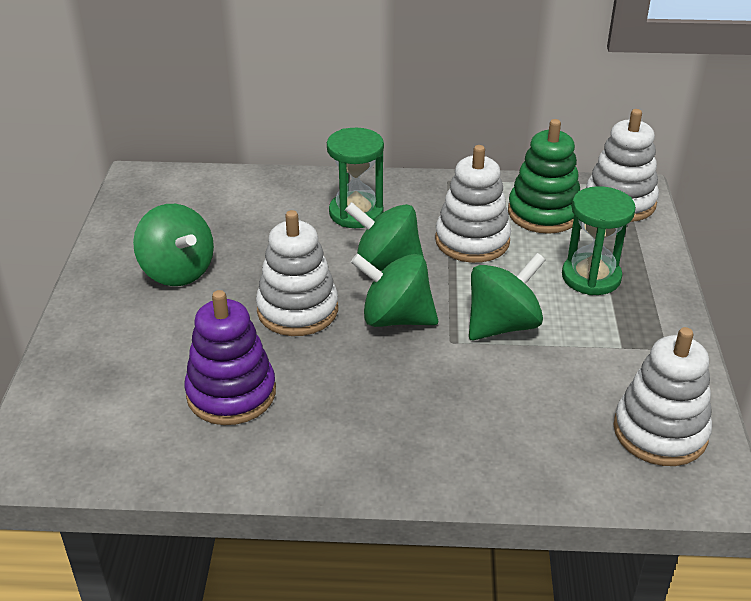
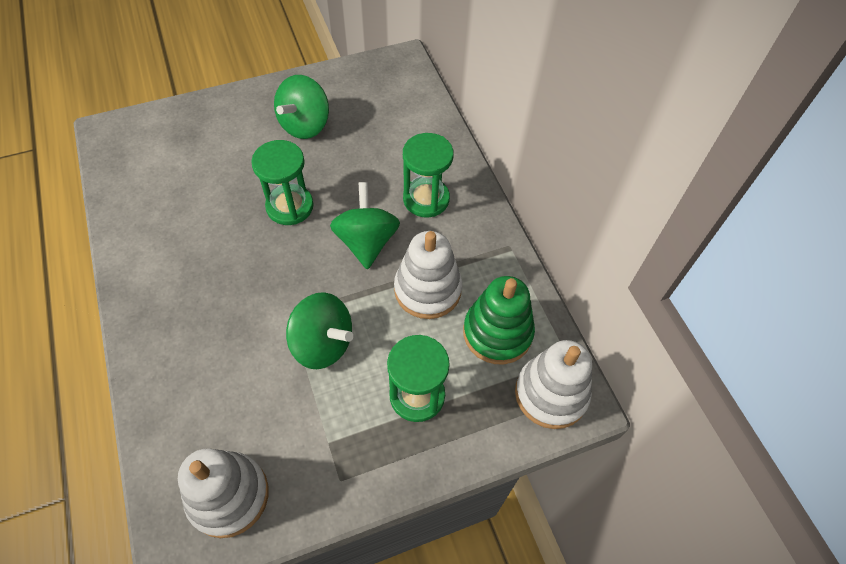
camera: 65 degrees right, 20 degrees up
purple stacking toy [184,290,276,425] -> none
white stacking toy [256,210,338,336] -> green hourglass [251,140,313,225]
green spinning top [351,253,438,327] -> none

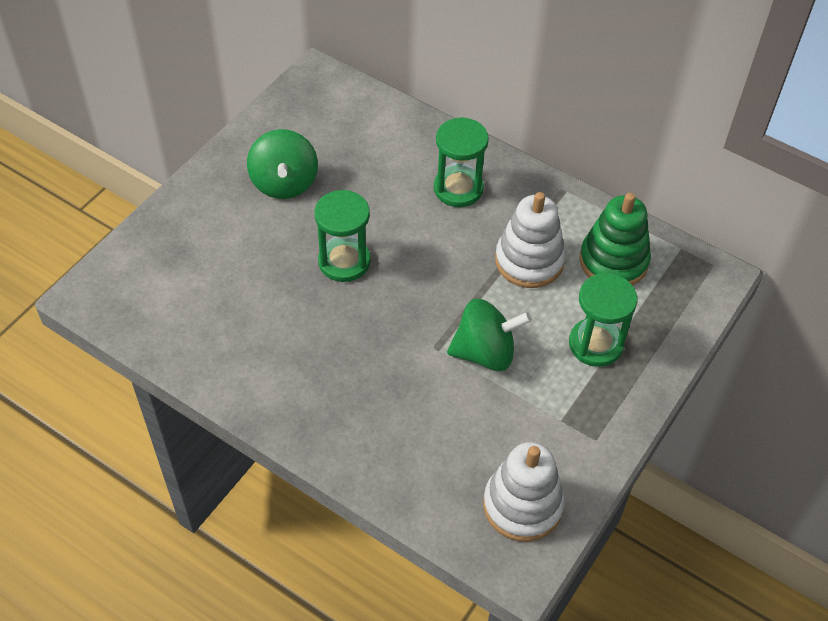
camera: 35 degrees left, 5 degrees down
green spinning top [330,182,400,269] -> none
white stacking toy [515,340,592,429] -> none

